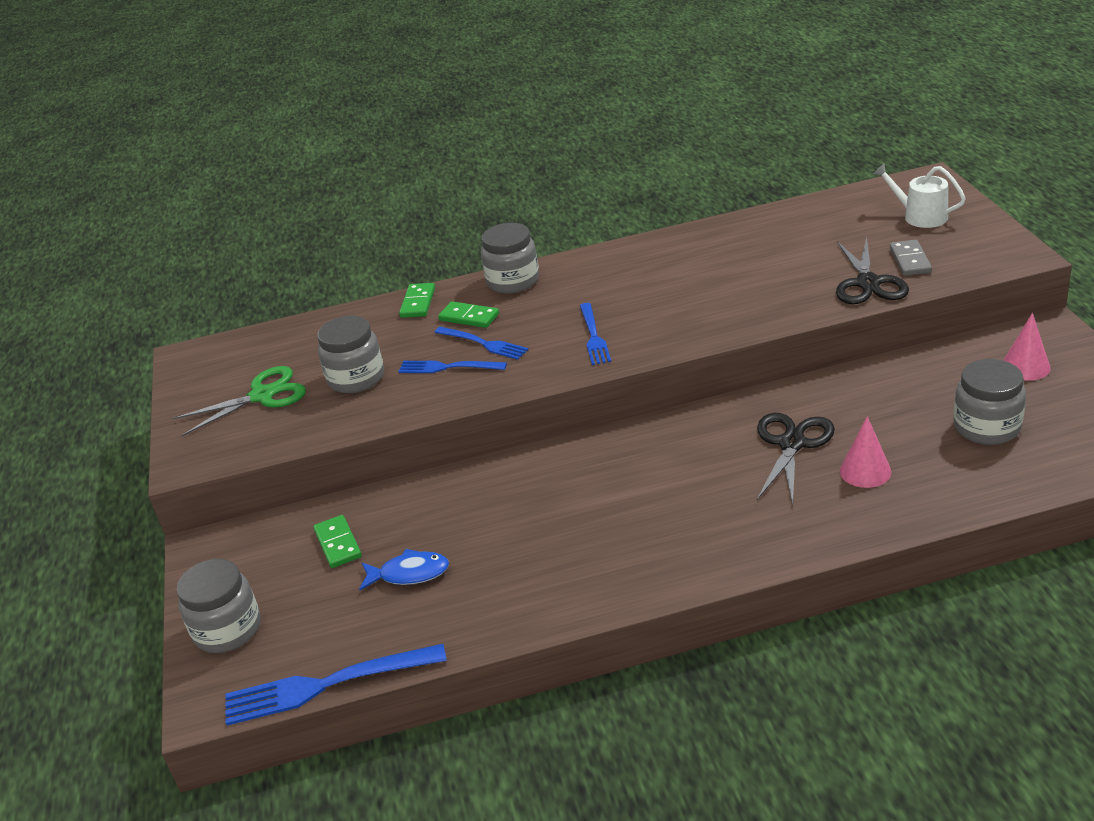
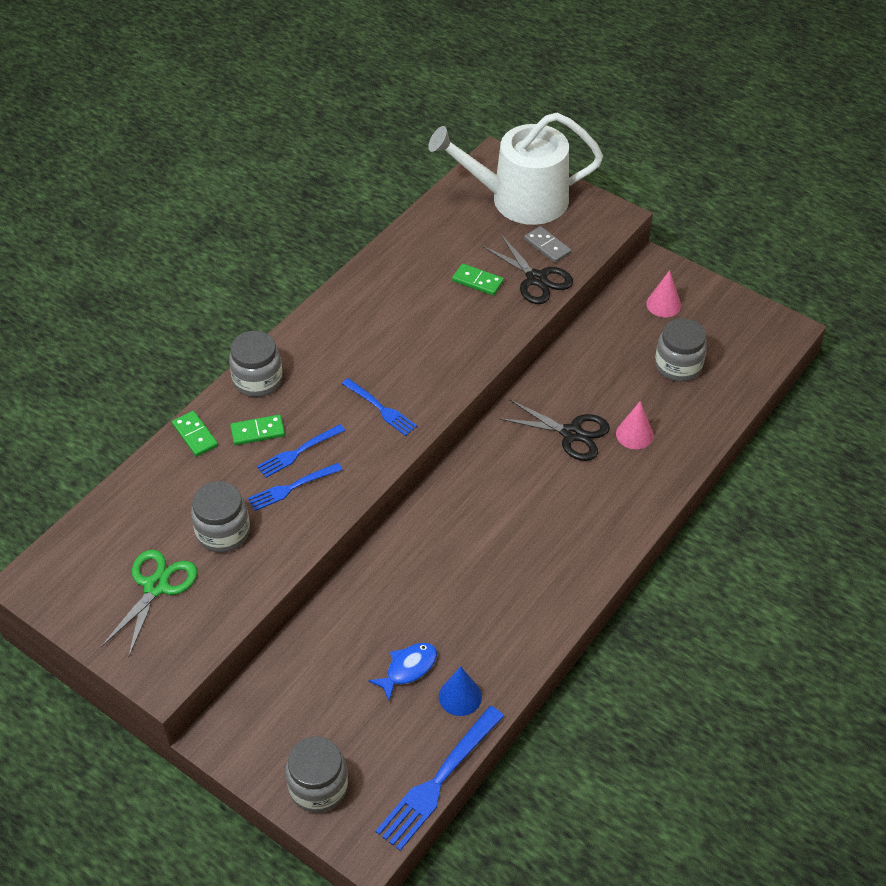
camera: 45 degrees left, 15 degrees up
green domino [313,515,362,568] -> green domino moved to [452,264,504,296]
blue fork [434,327,529,360] -> blue fork turned 150 degrees clockwise [257,424,345,478]
black scissors [757,413,835,505] -> black scissors turned 135 degrees clockwise [499,399,610,461]
white watering can [874,163,966,228] -> white watering can [428,113,603,225], size x2.20
none -> blue cone [439,667,482,716]

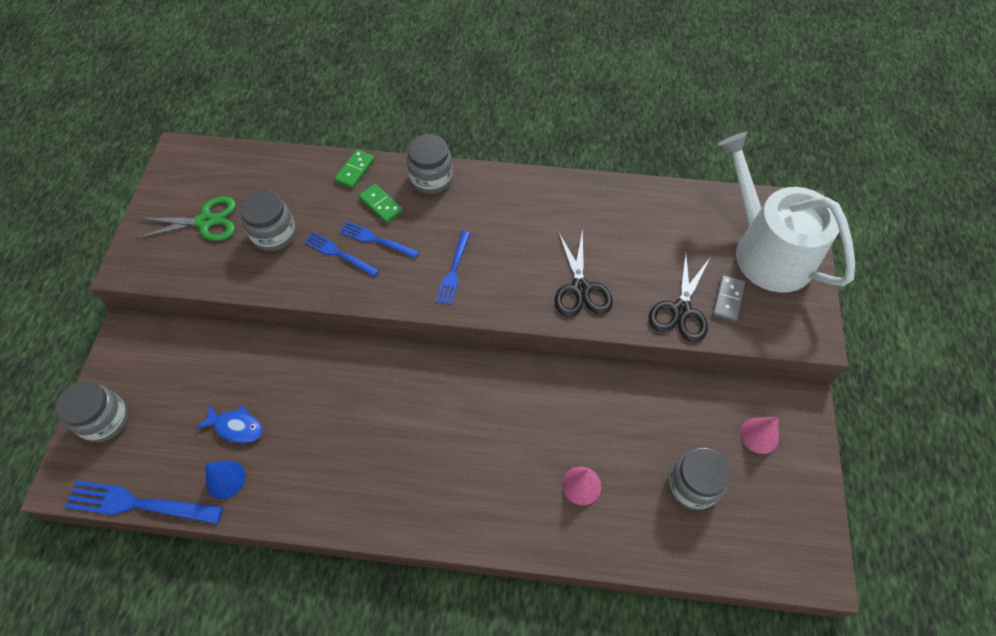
camera: 60 degrees right, 10 degrees up
green domino [452,264,504,296] -> none
black scissors [499,399,610,461] -> black scissors moved to [555,229,613,317]

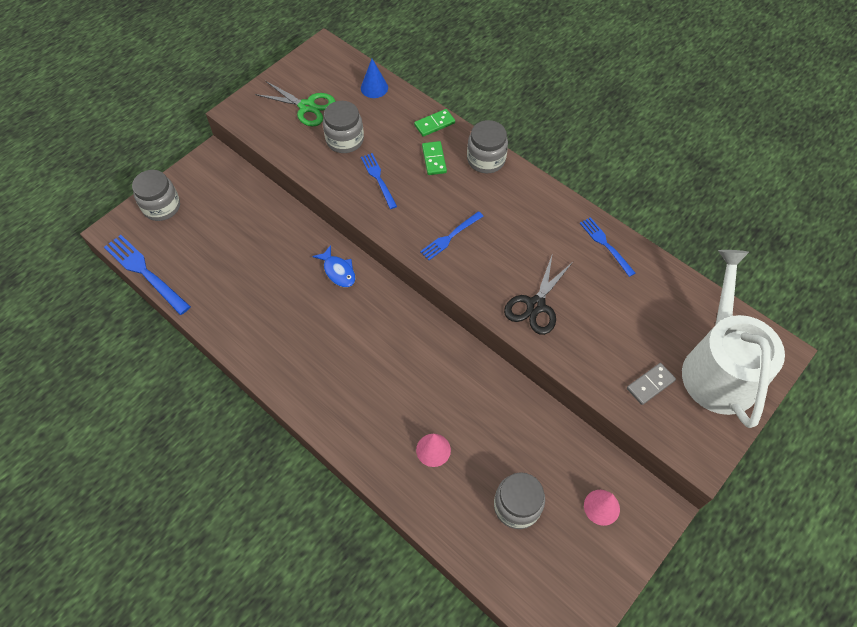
camera: 35 degrees right, 0 degrees up
blue fish [196,404,263,443] -> blue fish moved to [312,245,355,287]
blue cone [206,461,245,499] -> blue cone moved to [361,59,388,98]
blue fork [339,221,419,258] -> blue fork moved to [580,217,635,277]
black scissors [649,252,710,342] -> none

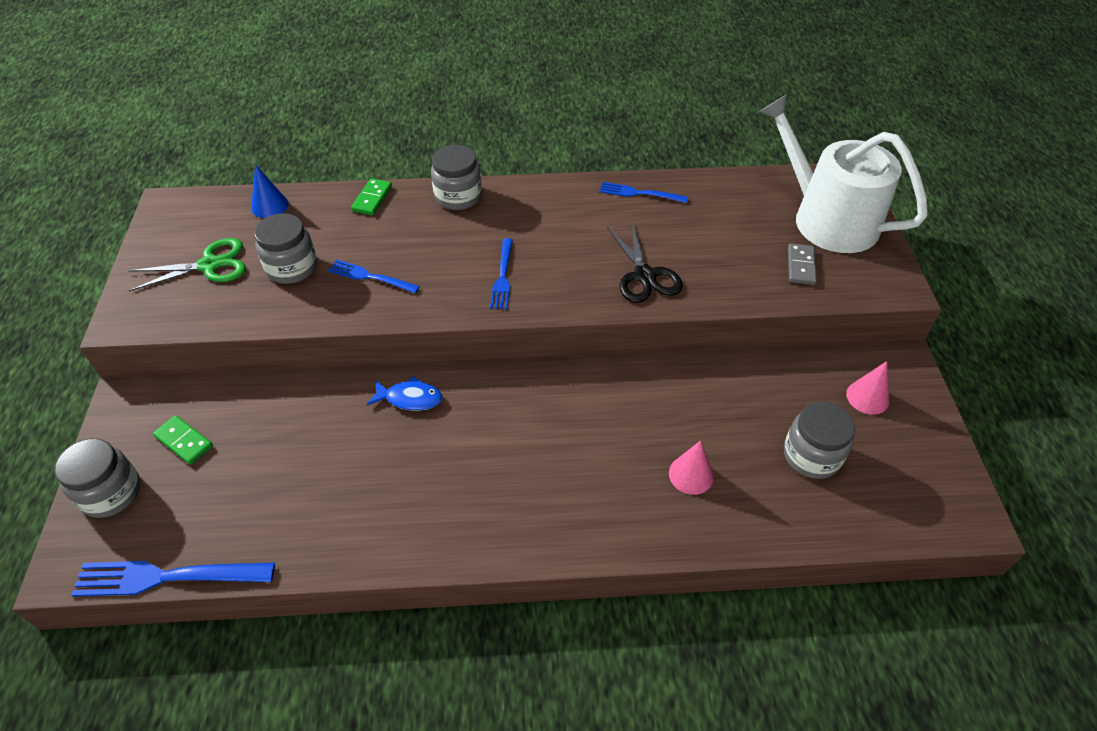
camera: 45 degrees left, 10 degrees down
green domino [422,141,447,175] -> green domino moved to [153,415,213,464]

